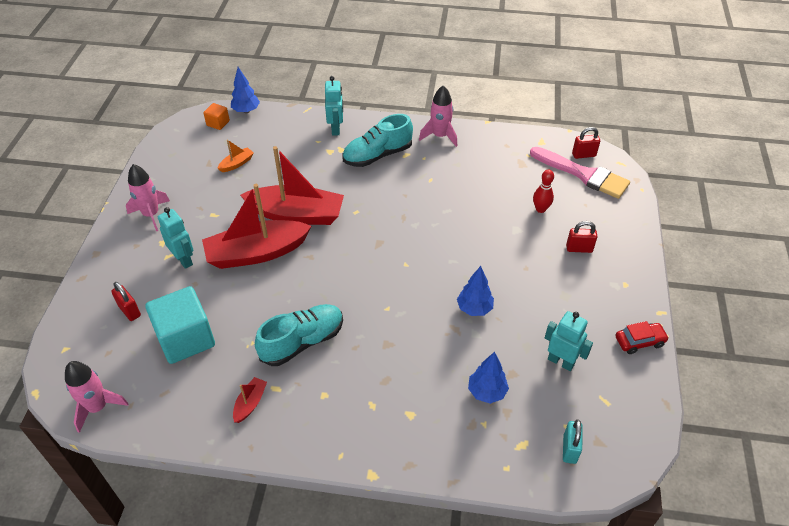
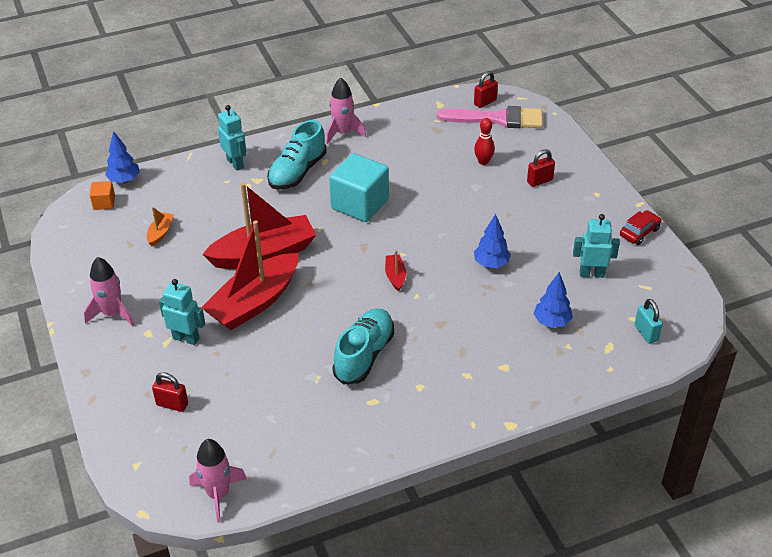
camera: 30 degrees left, 5 degrees down
turquoise cube [145,286,215,364] -> turquoise cube moved to [329,153,389,222]
red boat [233,377,267,423] -> red boat moved to [385,250,406,292]

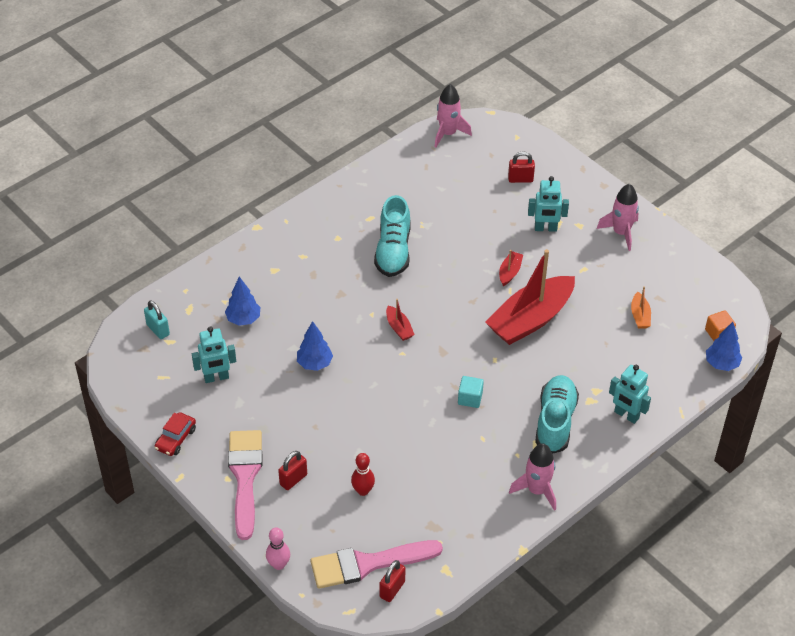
camera: 160 degrees right, 5 degrees up
red boat [201,220,298,330] -> red boat [499,250,523,286], size x0.42
turquoise cube [329,153,389,222] -> turquoise cube [458,376,484,408], size x0.47
none -> pink brush [228,430,263,540]
none -> pink bowling pin [266,527,290,570]

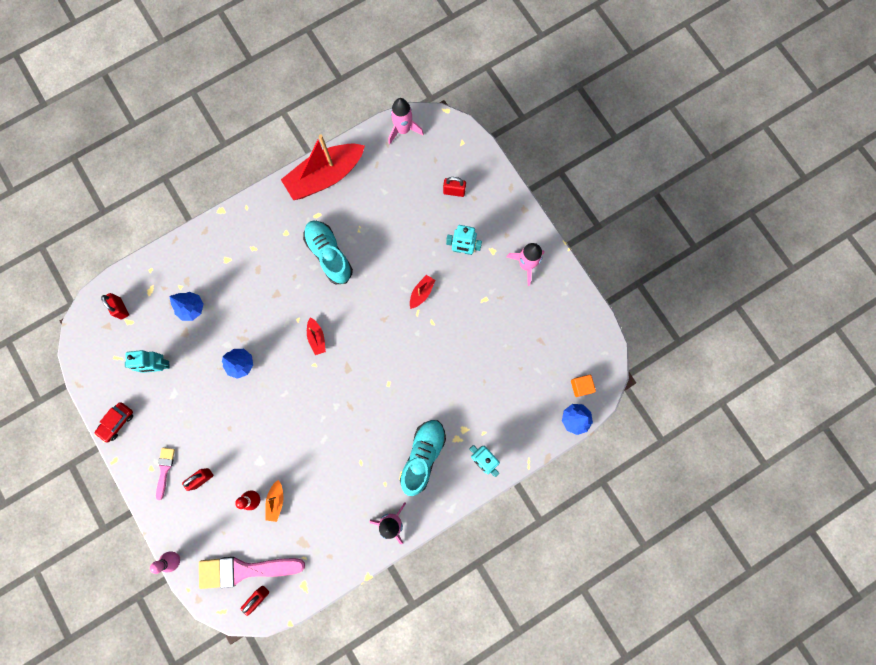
camera: 10 degrees right, 30 degrees up
turquoise padlock [144,300,170,339] -> red padlock [101,293,129,319]
pink brush [228,430,263,540] -> pink brush [156,448,175,500], size x0.50
turquoise shoe [374,195,410,277] -> turquoise shoe turned 135 degrees clockwise [303,220,353,284]
turquoise cube [458,376,484,408] -> none
red boat [485,249,575,345] -> red boat moved to [281,134,365,200]
orange boat [631,286,651,329] -> orange boat moved to [265,480,283,522]

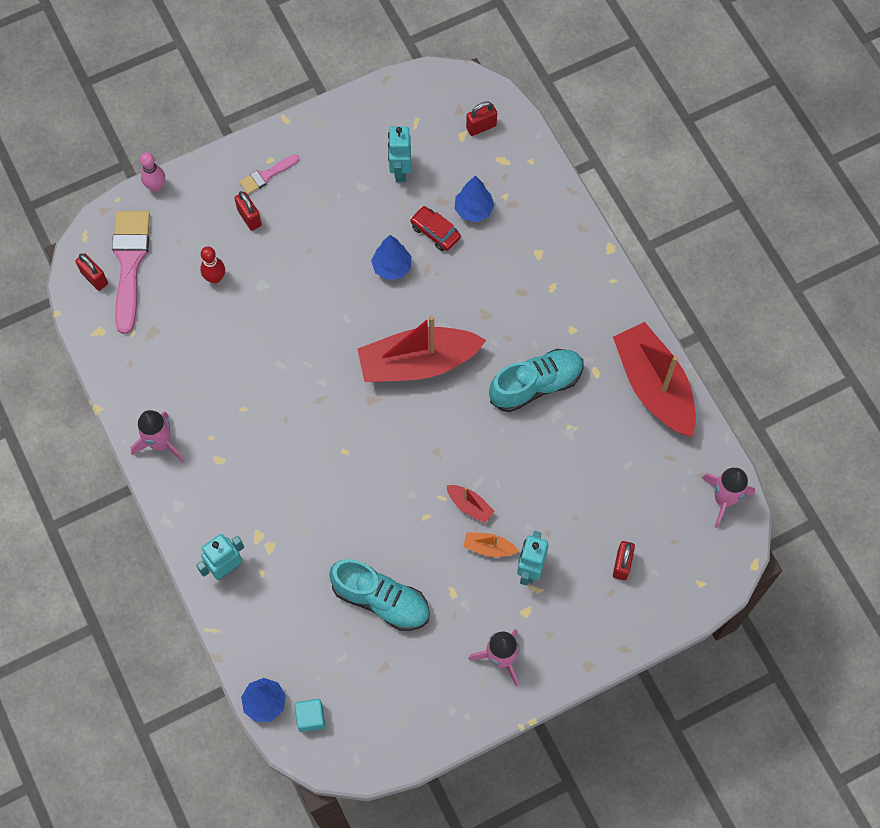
camera: 95 degrees right, 10 degrees down
red car [95,402,133,443] -> red car moved to [410,206,461,251]
pink brush [156,448,175,500] -> pink brush turned 135 degrees clockwise [239,154,299,194]
orange boat [265,480,283,522] -> orange boat moved to [463,532,518,557]
red boat [307,317,326,355] -> red boat [357,315,486,382], size x2.40
turquoise shoe [400,420,446,496] -> turquoise shoe moved to [329,559,430,631]
orange cube [571,375,596,397] -> turquoise cube [295,699,325,732]

